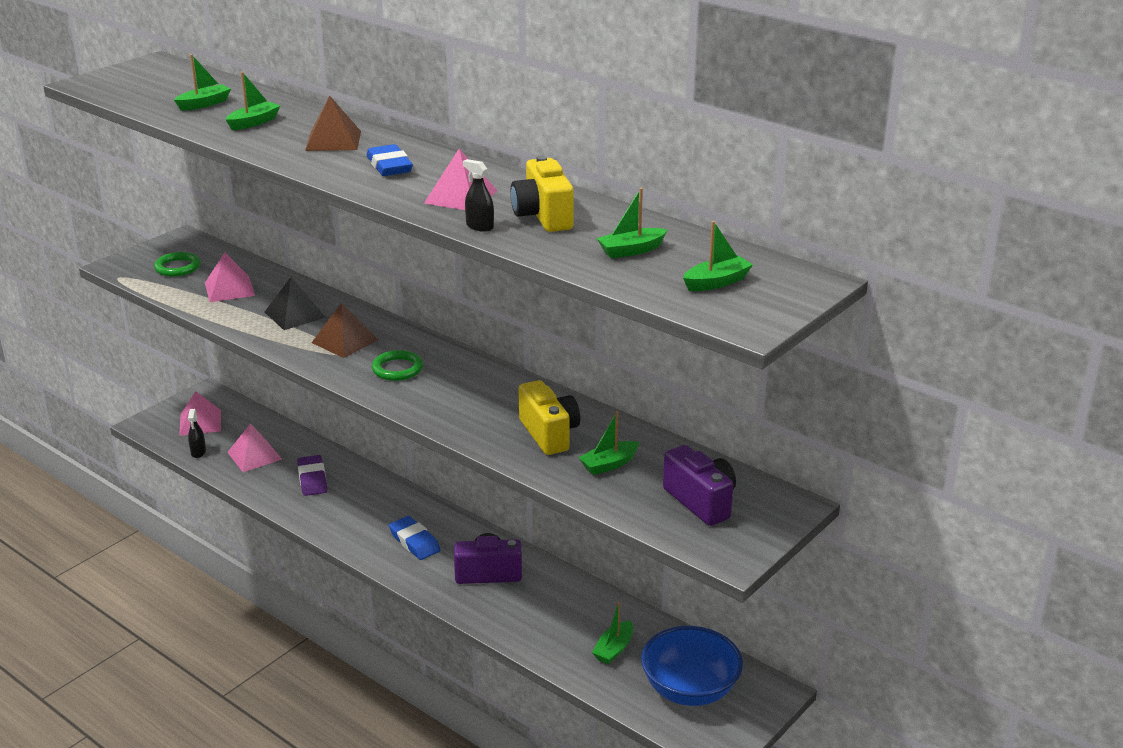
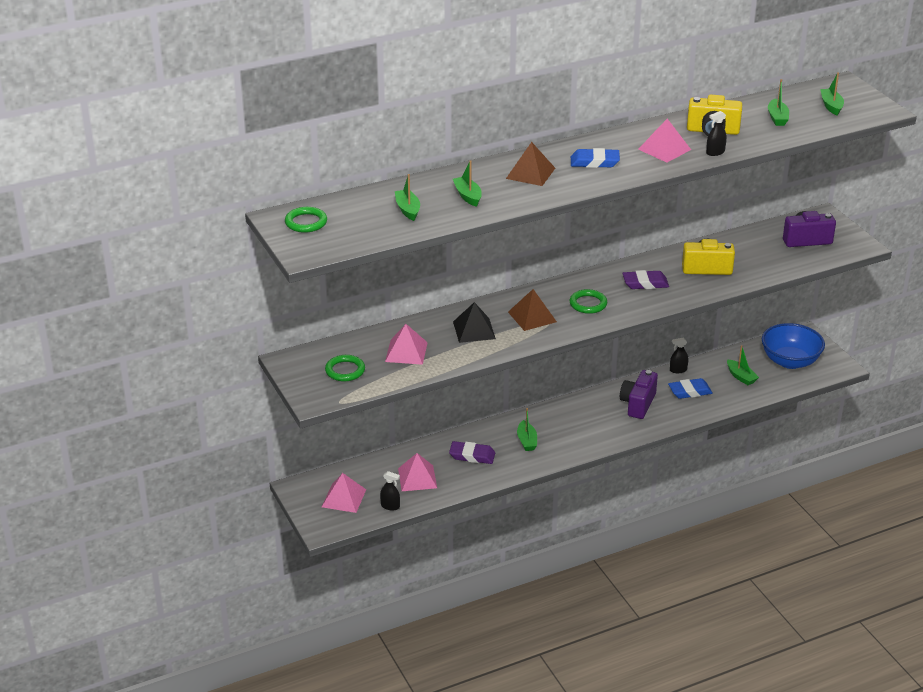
camera: 65 degrees left, 5 degrees up
blue eraser [389,516,441,560] -> blue eraser moved to [668,378,713,399]
green boat [578,411,640,475] -> green boat moved to [517,408,537,451]
none -> green ring [285,207,327,233]
none -> purple eraser [622,270,669,289]
none -> black spray bottle [670,338,688,373]

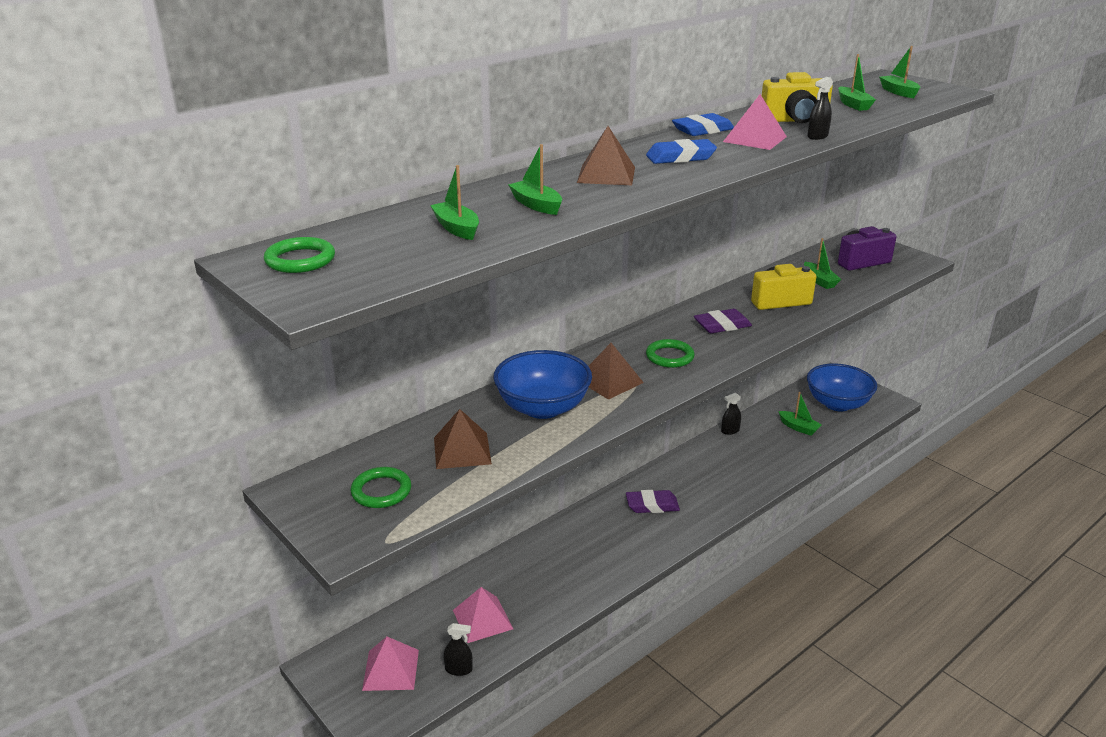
camera: 15 degrees left, 5 degrees down
pink pyramid [385,324,428,365] -> brown pyramid [434,409,492,469]
purple eraser [449,441,495,464] -> purple eraser moved to [626,490,680,513]
black pyramid [453,302,496,343] -> blue bowl [493,350,592,419]
green boat [517,408,537,451] -> green boat moved to [804,238,841,289]
purple camera [620,370,658,419] -> none
blue eraser [668,378,713,399] -> blue eraser moved to [672,113,734,136]

